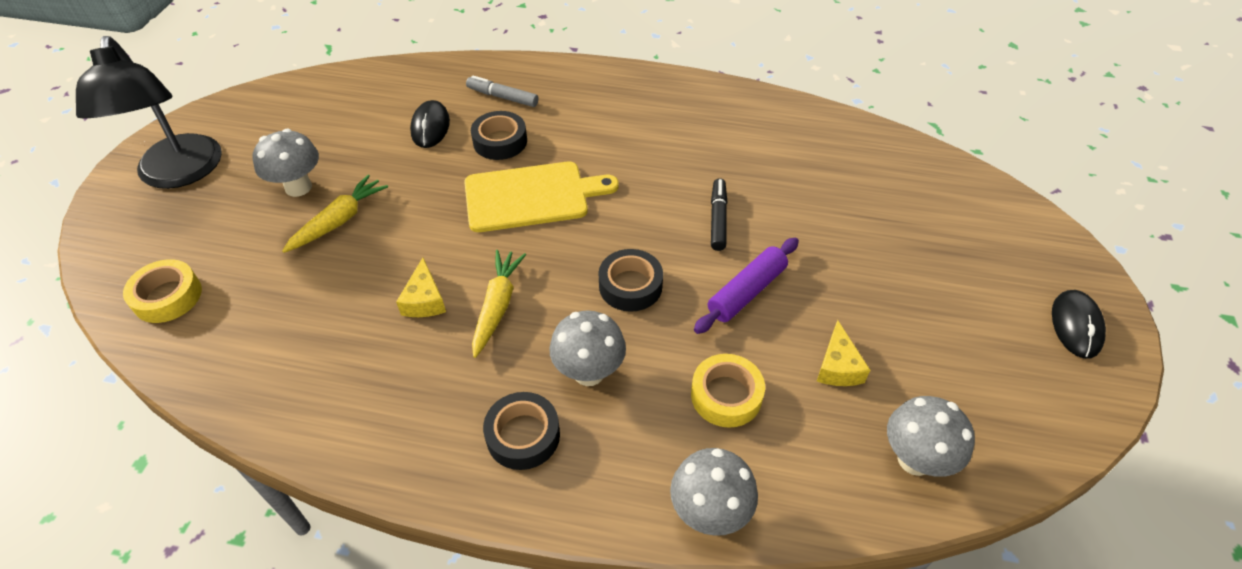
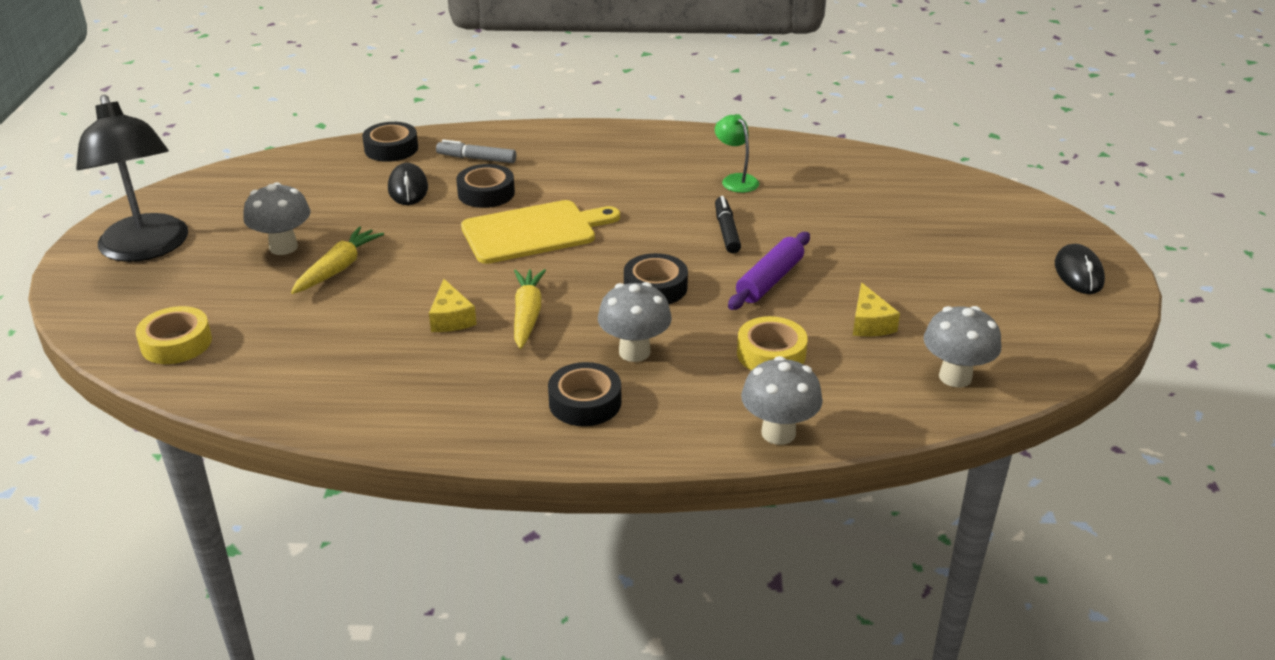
camera: 10 degrees left, 15 degrees down
none -> black tape [362,122,418,162]
none -> green lamp [715,114,759,193]

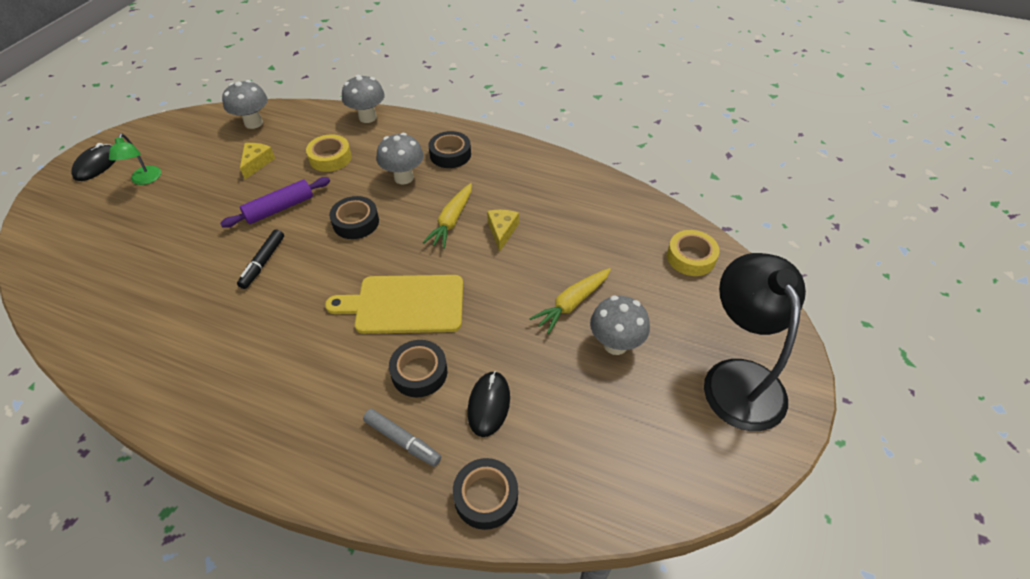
camera: 160 degrees left, 15 degrees up
green lamp [715,114,759,193] -> green lamp moved to [109,134,161,185]

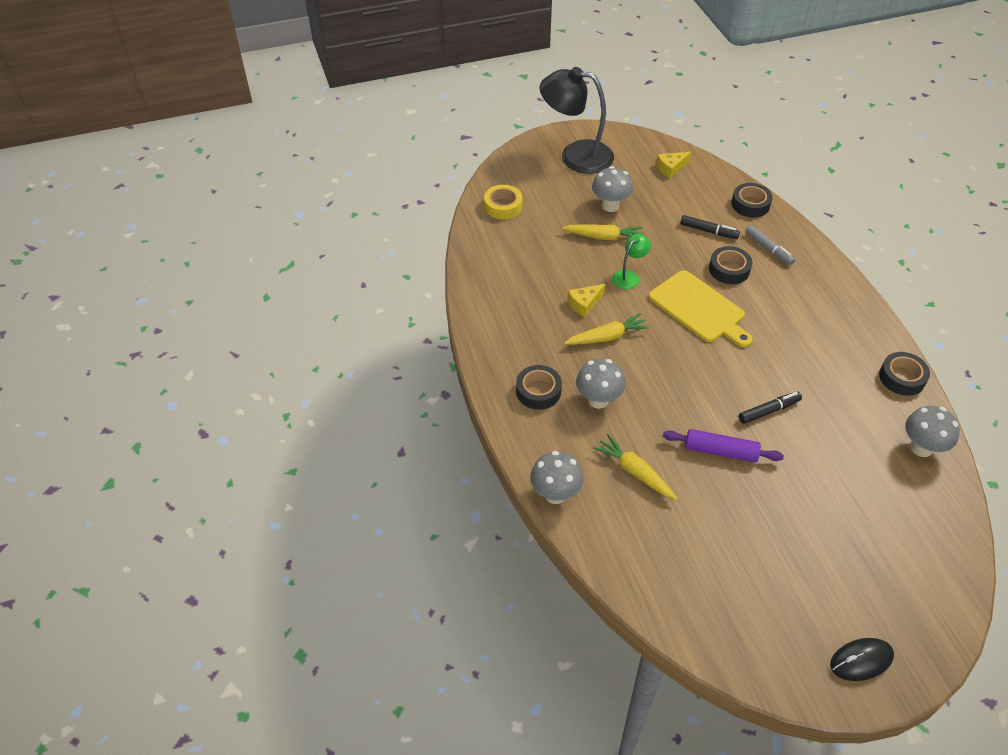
camera: 130 degrees left, 0 degrees up
green lamp [109,134,161,185] -> green lamp moved to [612,234,651,290]
grey mushroom [222,80,268,129] -> grey mushroom moved to [905,406,960,457]
yellow cheese [240,143,275,179] -> yellow cheese moved to [656,152,691,178]
yellow tape [306,134,352,172] -> yellow carrot [593,434,678,500]
black tape [329,196,379,239] -> black tape moved to [879,352,930,396]
grey marker [363,409,441,467] -> grey marker turned 150 degrees clockwise [745,225,795,265]
black mouse [467,371,510,437] -> black marker [680,215,740,239]
black lamp [704,253,806,431] -> black lamp turned 60 degrees clockwise [539,67,614,174]

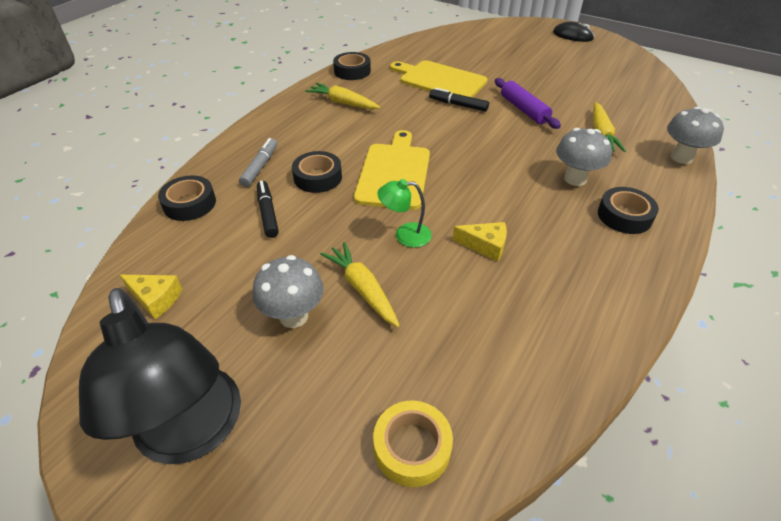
camera: 130 degrees left, 5 degrees down
yellow carrot [564,313,650,345] -> yellow carrot moved to [305,83,380,109]
grey mushroom [905,406,960,457] -> none
none -> yellow cutting board [390,60,488,97]

